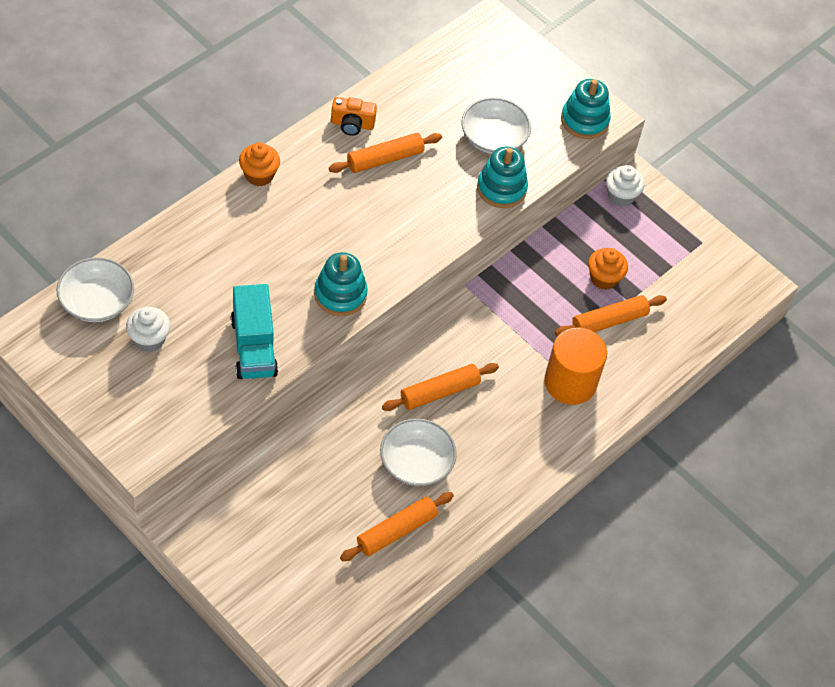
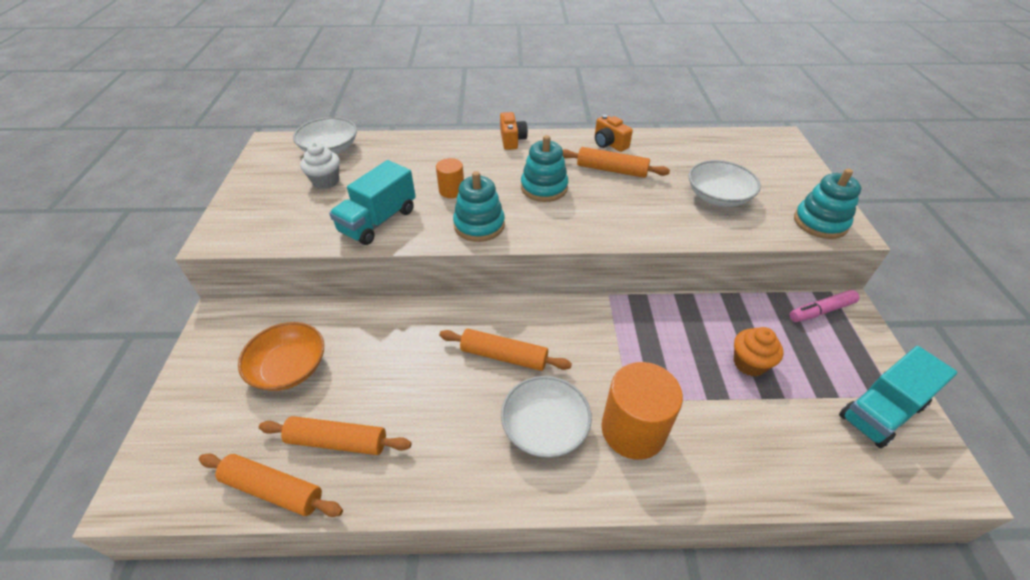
camera: 50 degrees right, 10 degrees down
orange cupcake [239,142,280,186] -> orange camera [500,112,528,150]
white bowl [380,419,457,486] -> white bowl moved to [501,376,592,458]
turquoise stacking toy [477,147,528,208] -> turquoise stacking toy moved to [521,135,568,202]
orange rolling pin [555,295,667,336] -> orange rolling pin moved to [199,454,343,517]
white cupcake [606,165,644,207] -> pink marker [790,290,859,322]
none -> orange bowl [238,322,324,391]
none -> orange cylinder [436,158,464,198]
none -> turquoise truck [839,346,958,448]

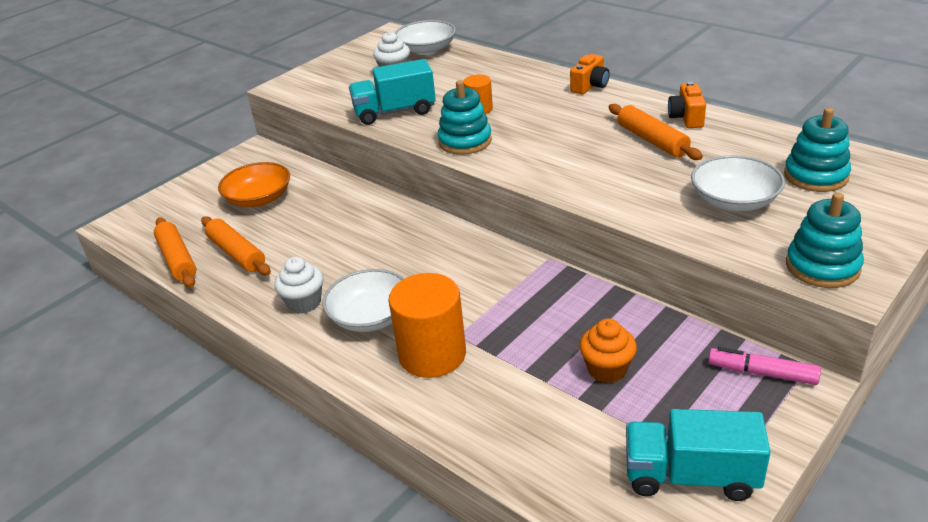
camera: 45 degrees right, 10 degrees down
orange rolling pin [439,329,572,371] -> none
turquoise stacking toy [521,135,568,202] -> turquoise stacking toy moved to [784,108,851,192]
none -> white cupcake [274,257,323,314]

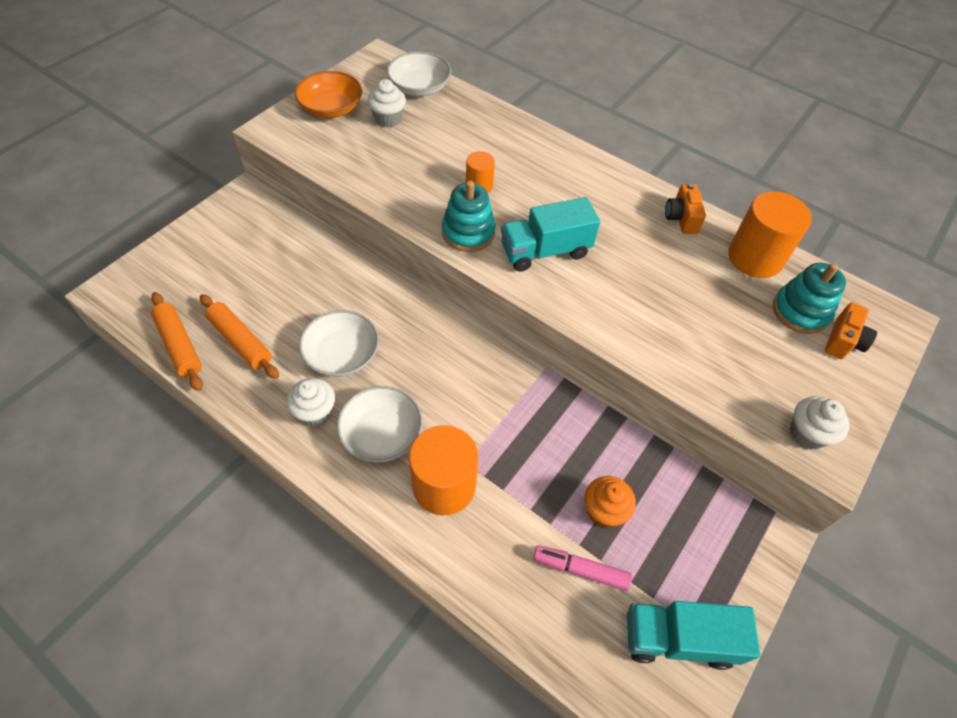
camera: 10 degrees left, 20 degrees up
orange bowl [218,162,290,207] -> orange bowl moved to [295,71,362,118]
turquoise truck [349,59,436,125] -> turquoise truck moved to [501,197,600,272]
orange camera [570,54,610,94] -> orange camera moved to [825,302,877,359]
orange rolling pin [609,104,703,160] -> none
white bowl [691,155,785,211] -> white bowl moved to [299,310,379,377]
pink marker [708,347,821,385] -> pink marker moved to [533,545,632,591]
turquoise stacking toy [786,192,864,288] -> white cupcake [790,396,849,450]
none -> orange cylinder [728,191,812,278]

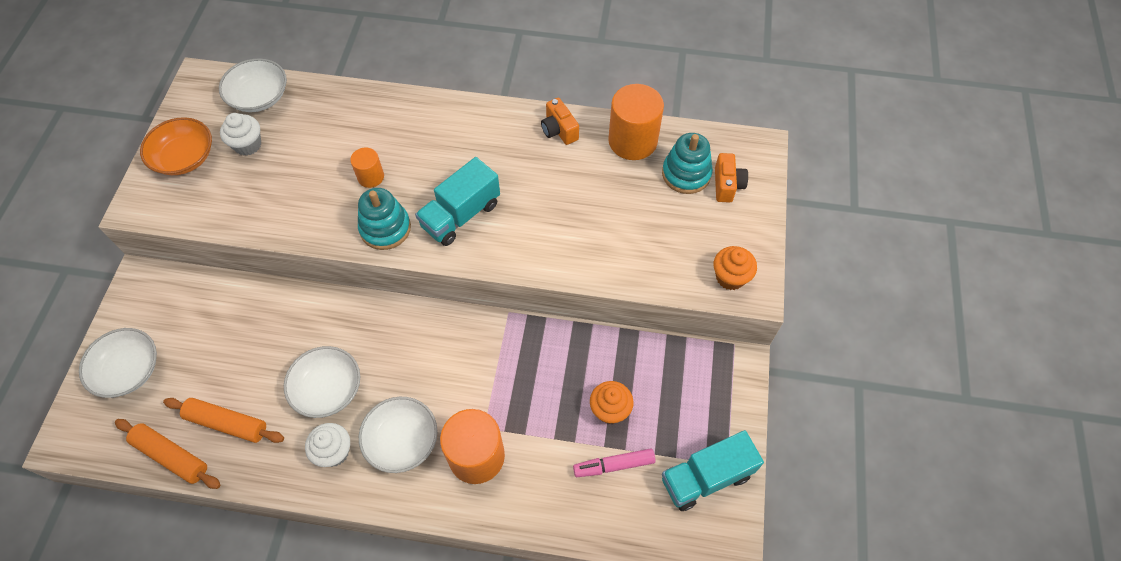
camera: 25 degrees left, 5 degrees up
white cupcake [790,396,849,450] -> orange cupcake [713,246,757,290]
none -> white bowl [79,328,157,398]

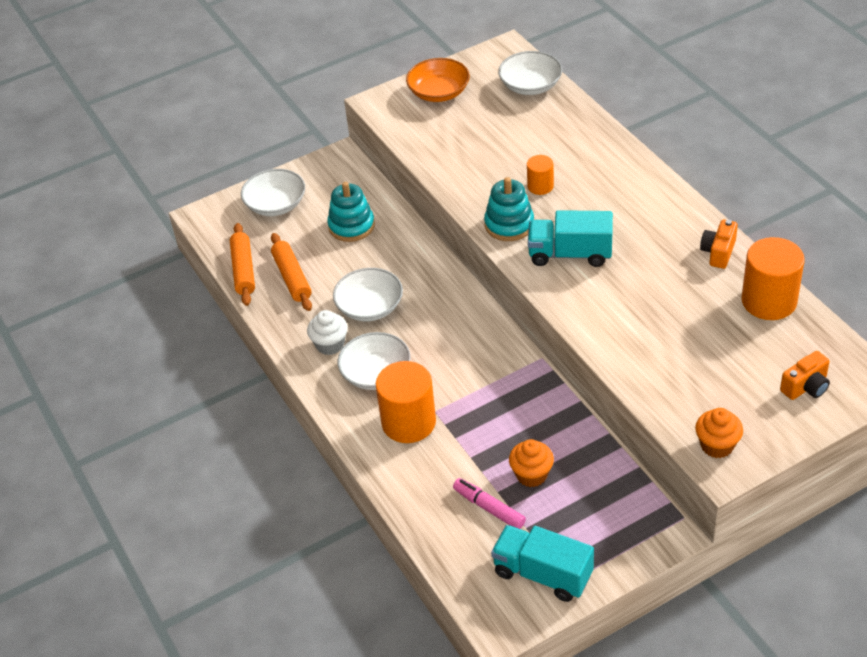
camera: 55 degrees right, 15 degrees down
white cupcake [220,113,261,156] -> none
turquoise stacking toy [662,133,713,194] -> turquoise stacking toy moved to [327,182,375,242]

